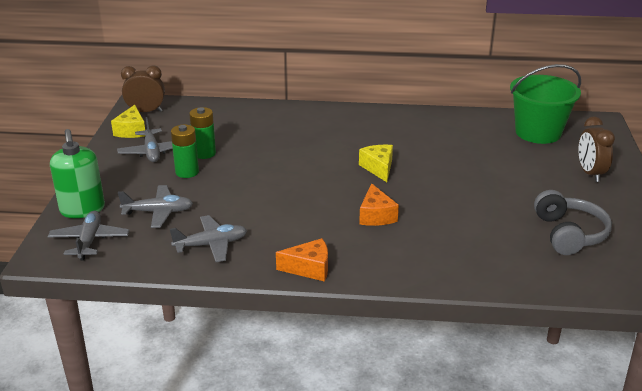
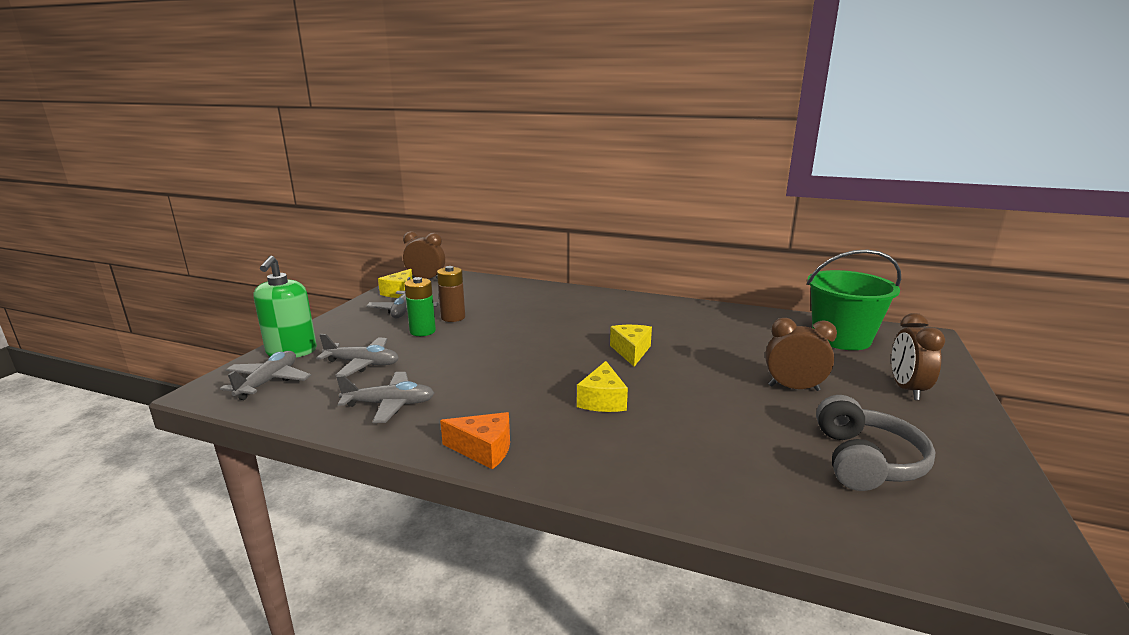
camera: 15 degrees right, 10 degrees down
green battery [189,107,216,159] -> brown battery [437,266,465,322]
orange cheese [359,183,399,226] -> yellow cheese [577,361,628,412]
none -> brown clock [765,318,837,391]

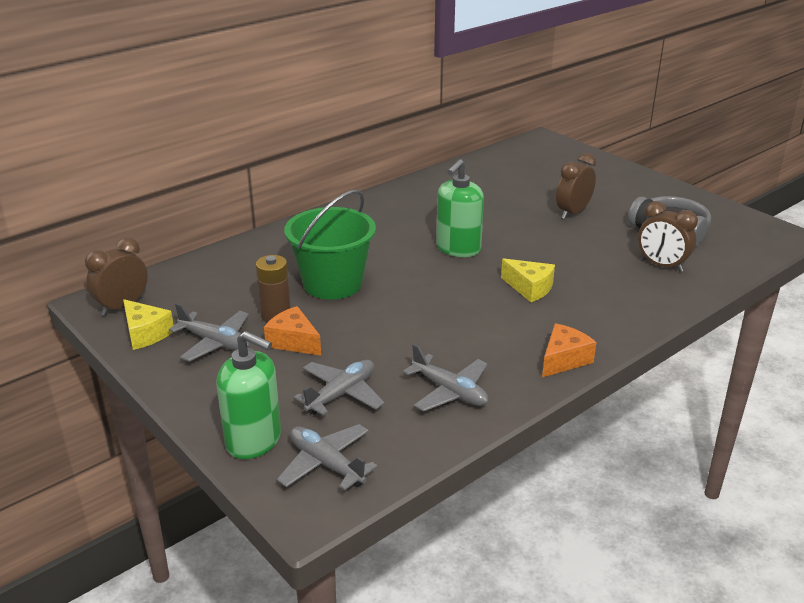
camera: 60 degrees left, 10 degrees up
grey plane [336,372,434,423] -> grey plane turned 105 degrees clockwise [403,344,488,412]
green battery [404,277,436,336] -> orange cheese [264,306,321,356]
yellow cheese [610,325,652,366] -> green soap dispenser [436,159,484,257]
green bucket [807,249,901,350] -> green bucket moved to [284,190,376,300]
brown clock [891,313,945,400] -> brown clock moved to [638,201,698,272]

